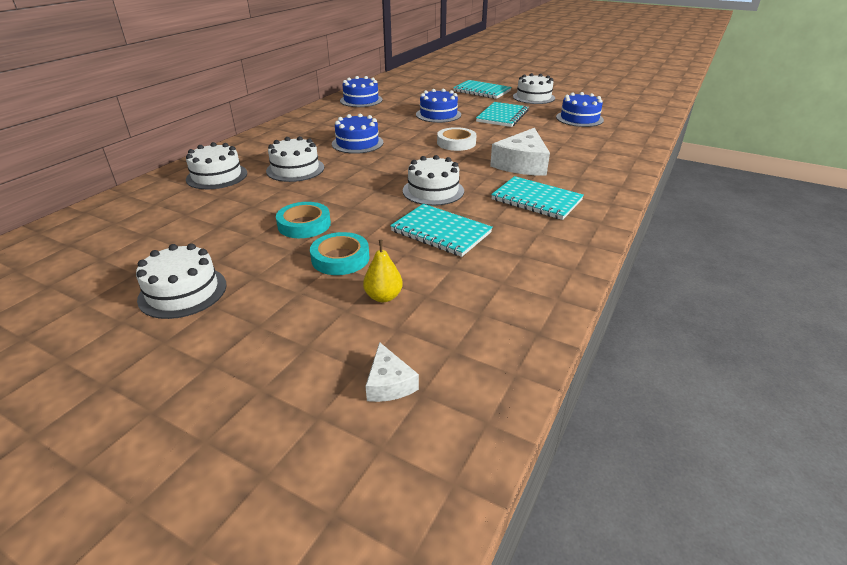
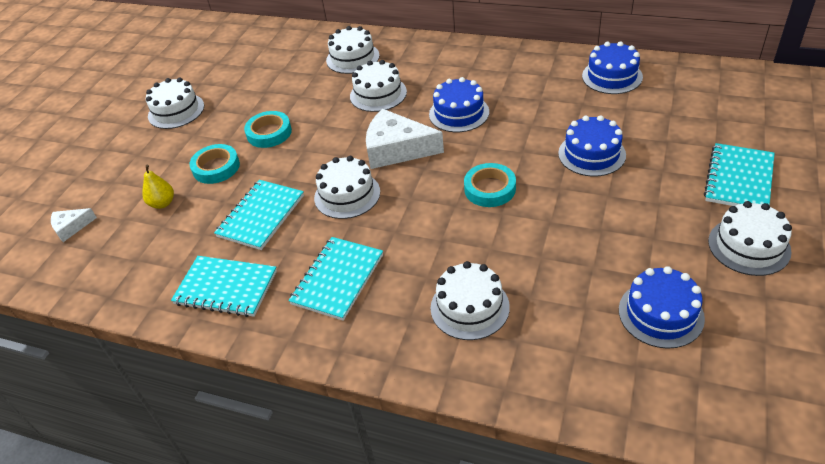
camera: 85 degrees right, 10 degrees up
white tape [437,127,476,151] -> turquoise tape [464,163,516,207]
turquoise notebook [476,102,529,127] -> turquoise notebook moved to [171,256,277,317]
white cheese [490,128,550,176] -> white cheese moved to [366,109,444,169]
none -> white cake [431,261,510,340]

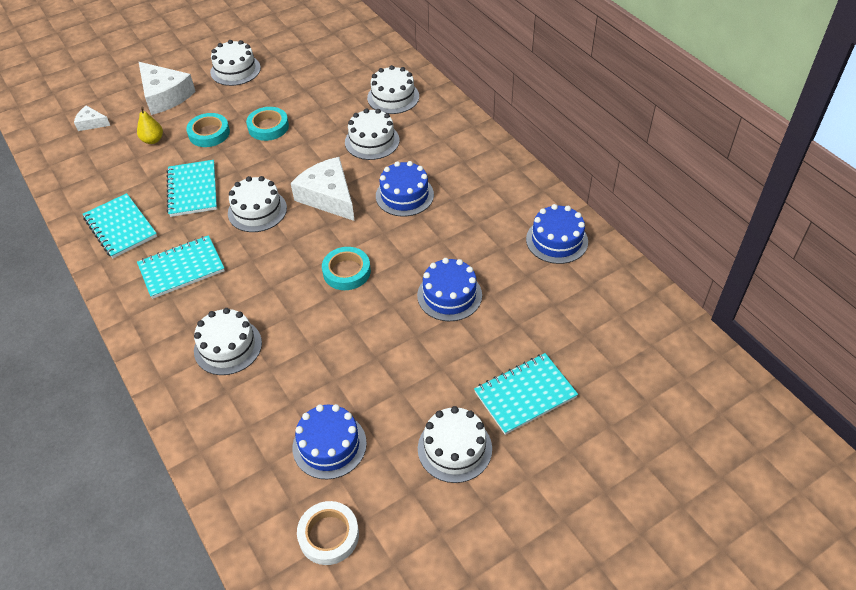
camera: 35 degrees right, 5 degrees up
turquoise notebook [214,180,304,250] -> turquoise notebook turned 75 degrees counterclockwise [167,160,217,217]
none -> white cheese [139,62,196,115]
none -> white tape [297,501,359,565]

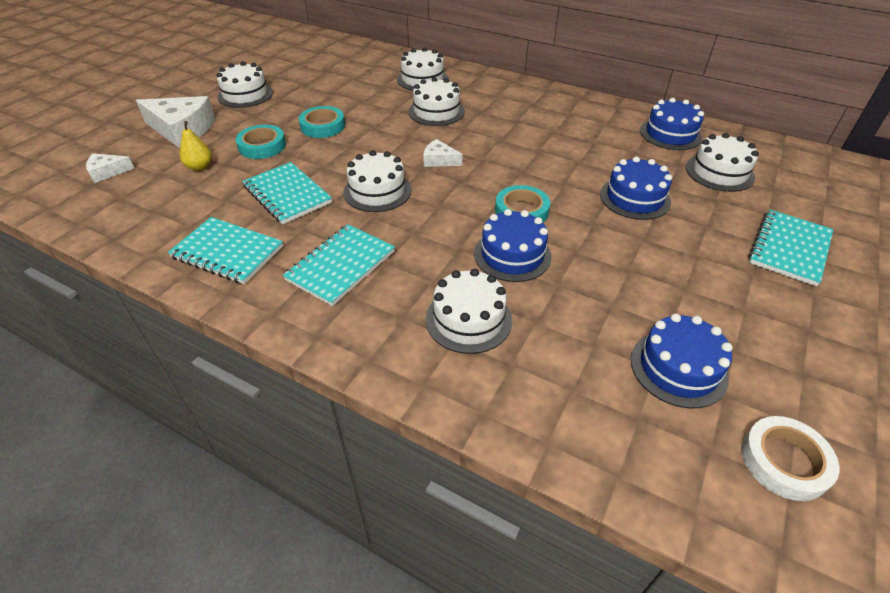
camera: 30 degrees left, 5 degrees down
white cheese [291,157,355,221] -> white cheese [423,139,462,167], size x0.51
blue cake [376,161,434,217] -> blue cake moved to [474,209,552,282]
white cake [418,406,492,483] -> white cake moved to [686,133,759,192]

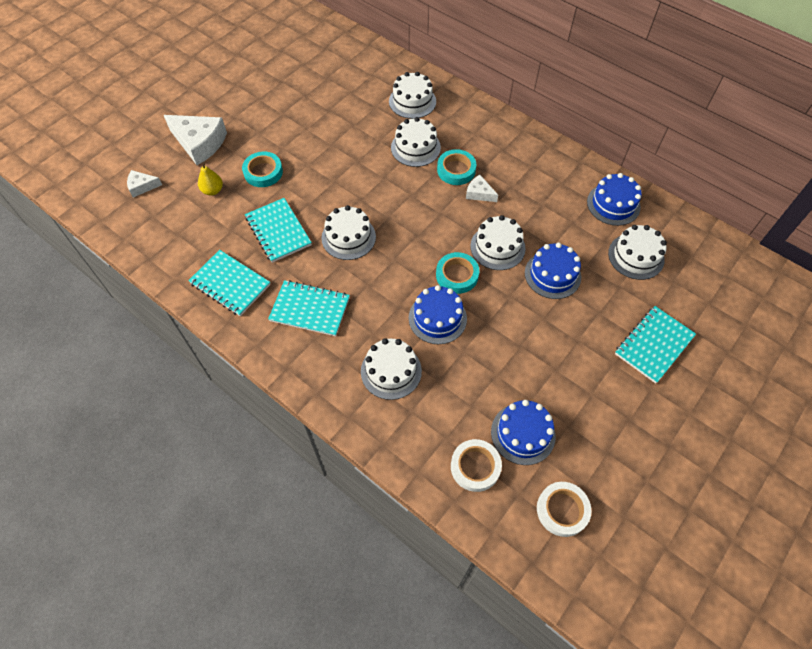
camera: 10 degrees right, 15 degrees up
white cake [216,61,273,108] -> white cake moved to [470,215,526,270]
turquoise notebook [283,224,395,306] -> turquoise notebook turned 60 degrees clockwise [268,280,350,336]
turquoise tape [299,106,345,138] -> turquoise tape moved to [437,149,476,185]
white cheese [423,139,462,167] -> white cheese moved to [466,175,498,202]
none -> white tape [451,439,502,492]

